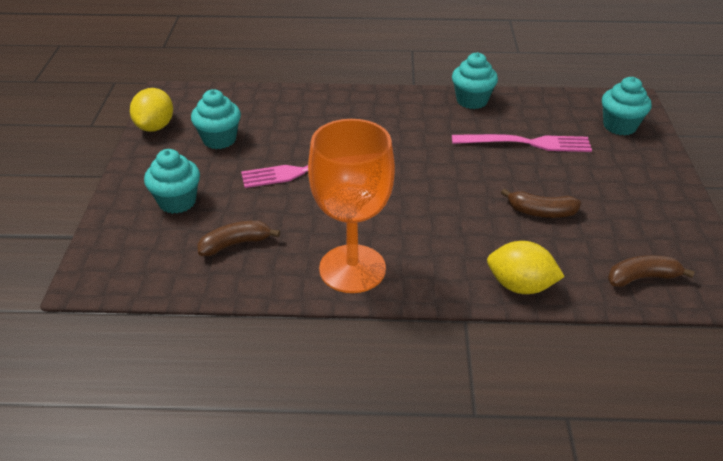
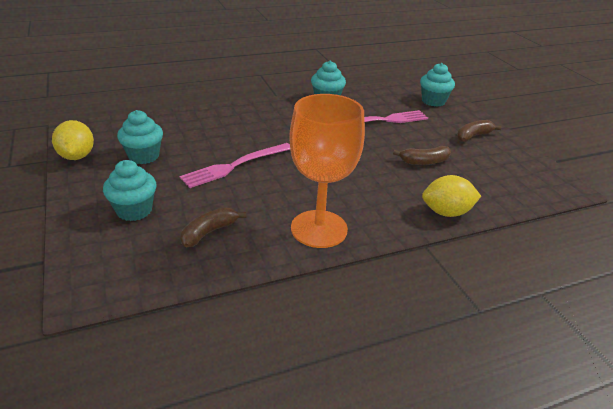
camera: 25 degrees left, 5 degrees down
brown banana [608,255,695,287] -> brown banana moved to [457,120,501,142]

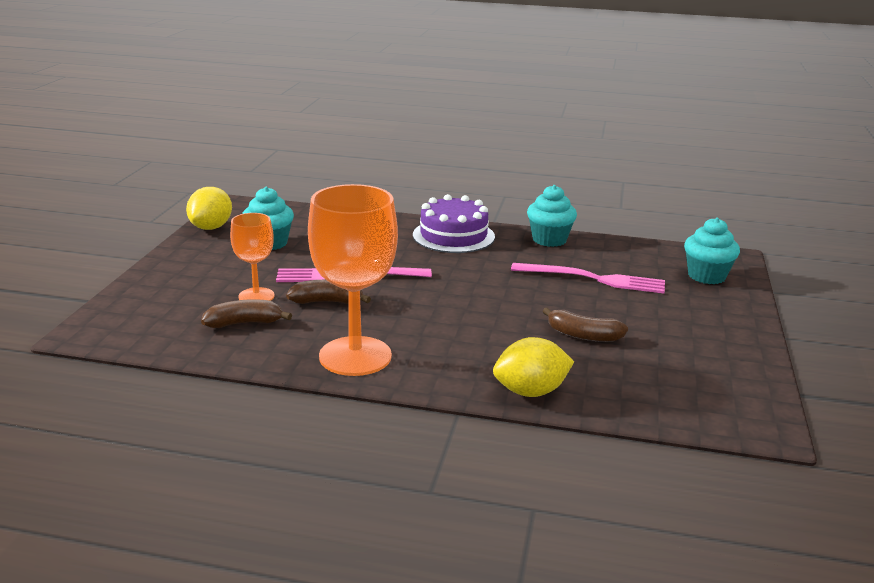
camera: 35 degrees right, 10 degrees down
turquoise cupcake [103,160,156,221] -> none
yellow lemon [422,175,481,217] -> yellow lemon turned 45 degrees counterclockwise [493,337,574,397]
brown banana [457,120,501,142] -> brown banana moved to [286,280,371,304]
none -> orange goblet [230,213,274,301]
none -> purple cake [413,194,495,253]

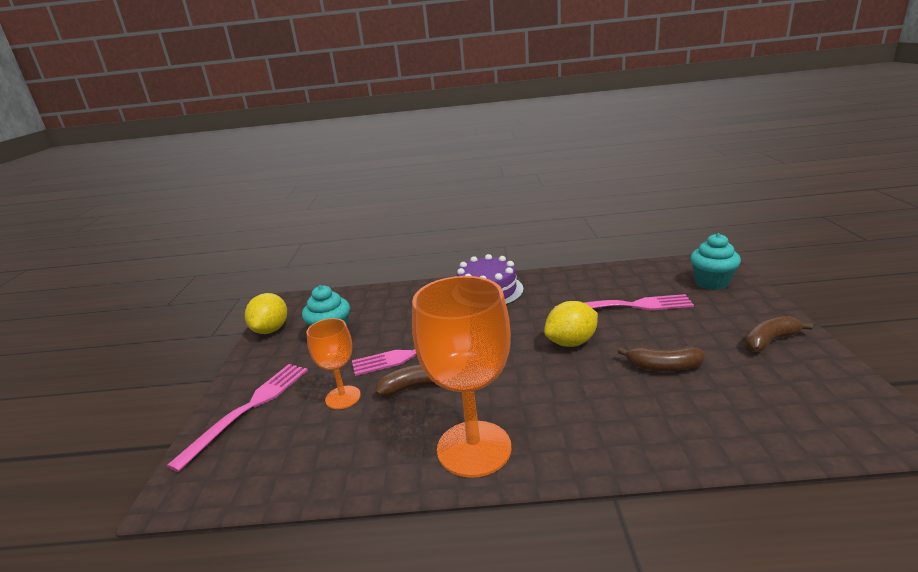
camera: 10 degrees left, 0 degrees up
brown banana [201,299,292,328] -> brown banana moved to [745,316,813,352]
yellow lemon [493,337,574,397] -> yellow lemon moved to [544,301,598,347]
turquoise cupcake [527,185,577,247] -> none
none -> pink fork [167,364,308,472]

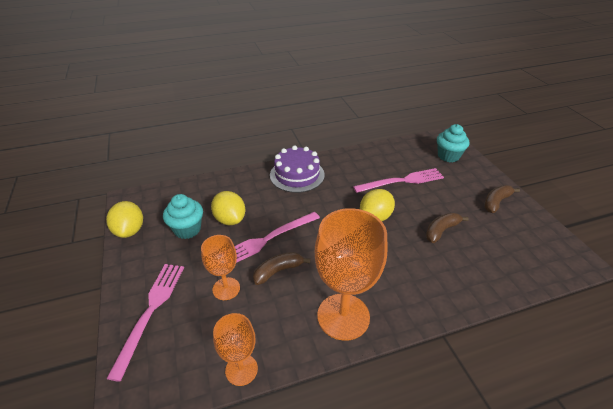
camera: 20 degrees left, 15 degrees up
brown banana [618,346,705,372] -> brown banana turned 150 degrees clockwise [426,213,469,243]
none -> yellow lemon [211,191,245,225]
none -> orange goblet [213,313,258,386]

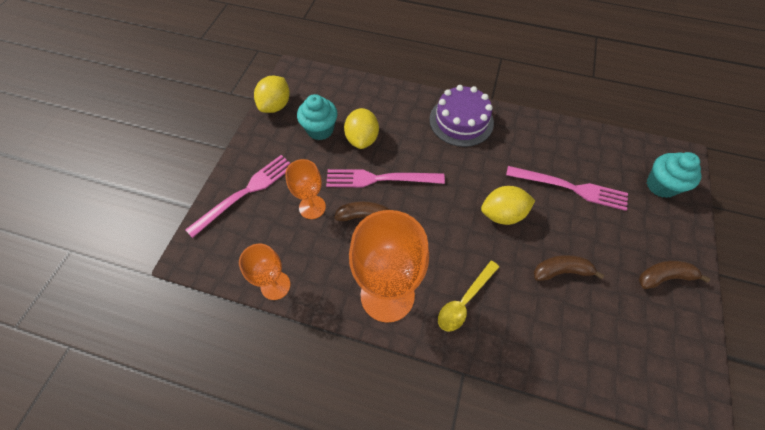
camera: 35 degrees right, 20 degrees up
none -> yellow spoon [438,261,499,332]

